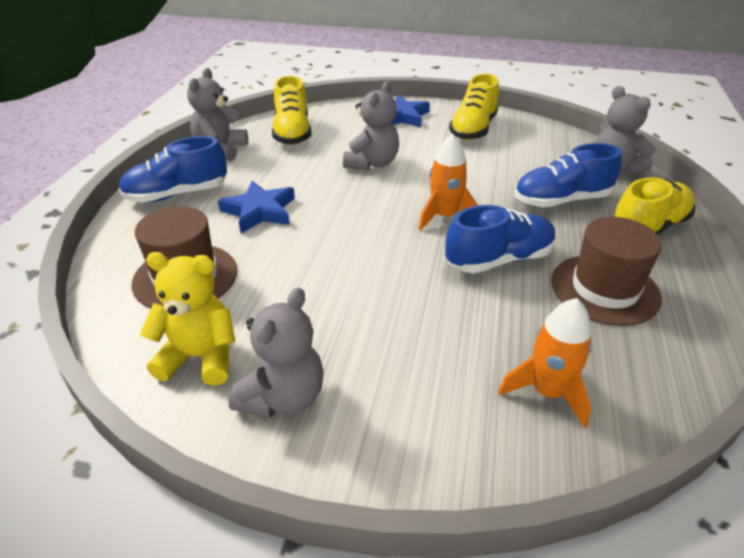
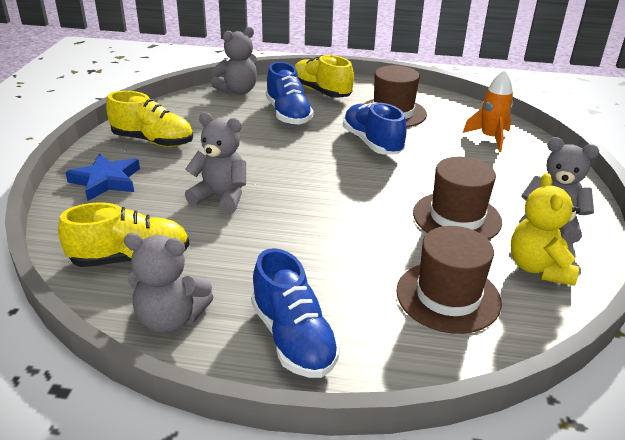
camera: 95 degrees left, 5 degrees down
blue star [218,181,295,233] -> none
orange rocket [419,134,478,231] -> none
none -> brown hat [413,157,502,240]

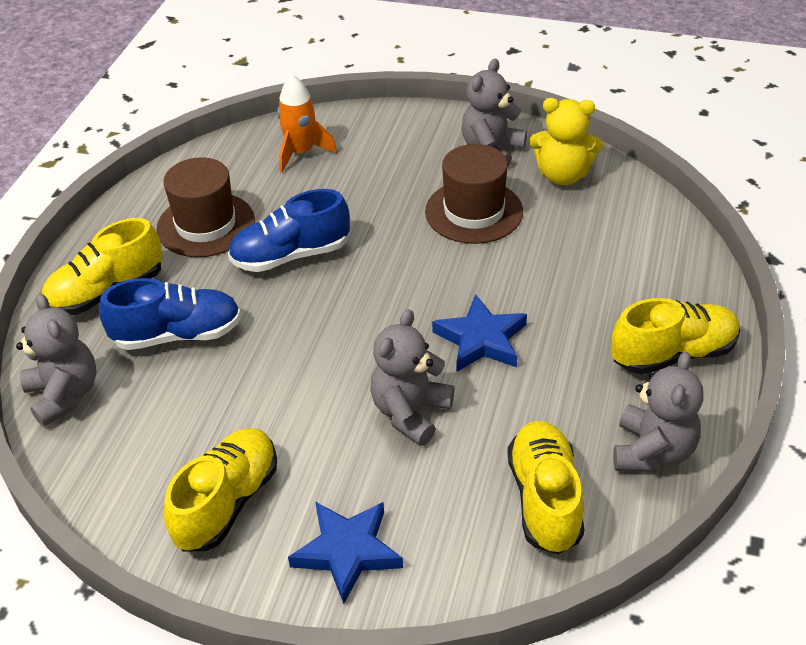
camera: 80 degrees left, 10 degrees up
blue shoe [251,248,340,378] -> yellow shoe [611,298,740,375]
brown hat [396,226,502,334] -> none
none -> blue star [432,294,527,372]

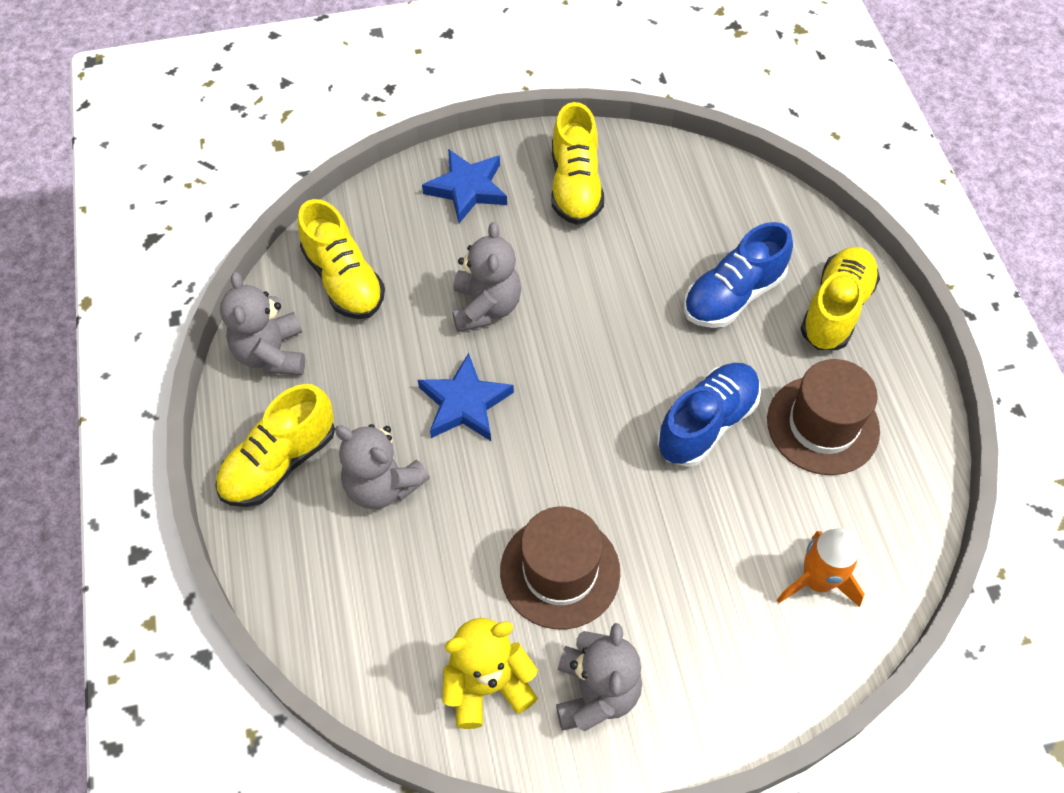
camera: 150 degrees right, 15 degrees up
grey teddy bear [16,293,97,427] -> grey teddy bear moved to [335,424,430,510]

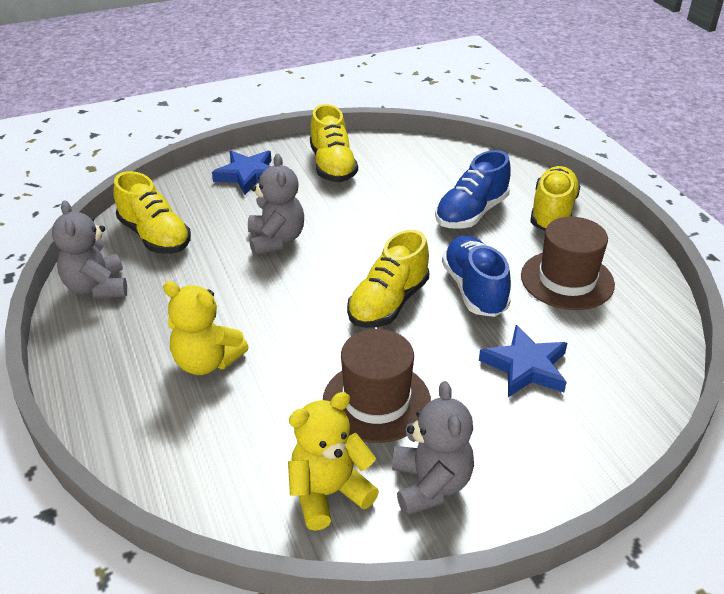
camera: 10 degrees left, 20 degrees down
yellow shoe [215,384,335,507] -> yellow shoe moved to [347,230,429,328]
grey teddy bear [335,424,430,510] -> yellow teddy bear [163,281,249,375]
blue star [418,353,514,441] -> blue star moved to [479,325,567,397]
blue shoe [657,363,761,467] -> blue shoe turned 45 degrees counterclockwise [442,235,511,317]
orange rocket [777,528,864,607] -> none

